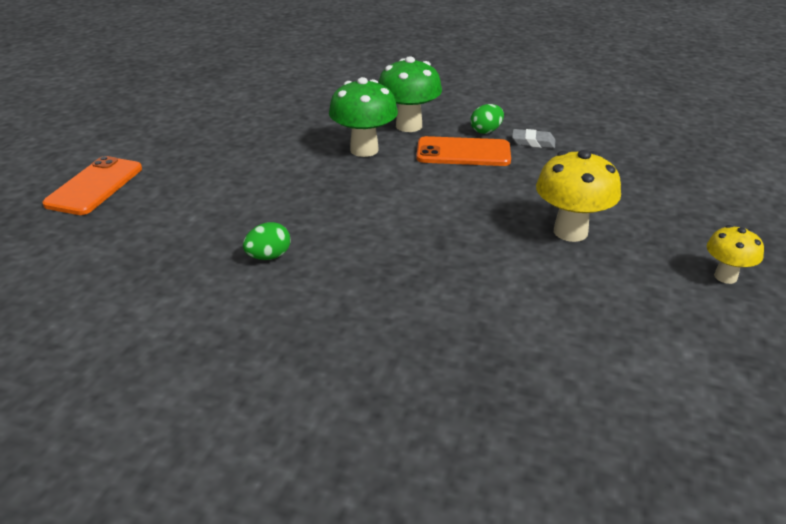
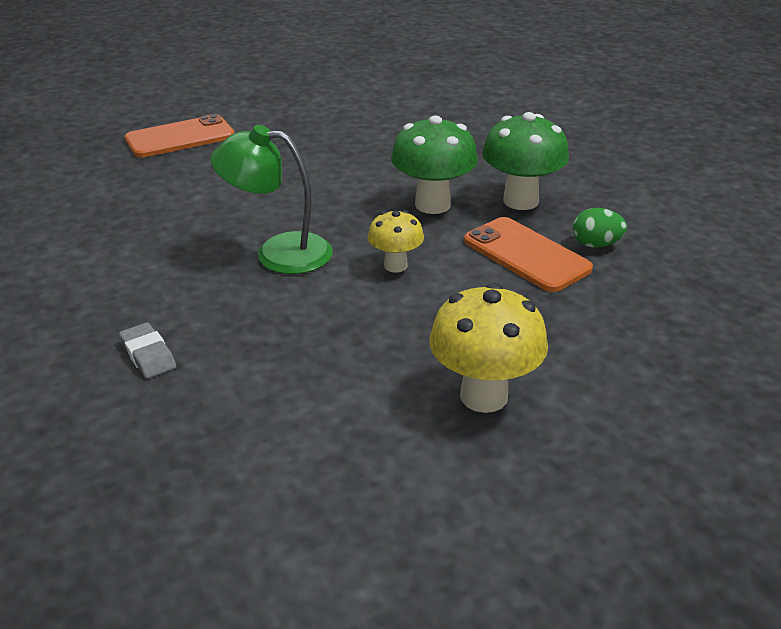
camera: 45 degrees right, 0 degrees up
green egg [243,222,290,260] -> none
grey eraser [512,129,555,148] -> grey eraser moved to [119,322,176,379]
yellow mushroom [707,225,764,284] -> yellow mushroom moved to [368,210,424,273]
none -> green lamp [211,125,333,274]

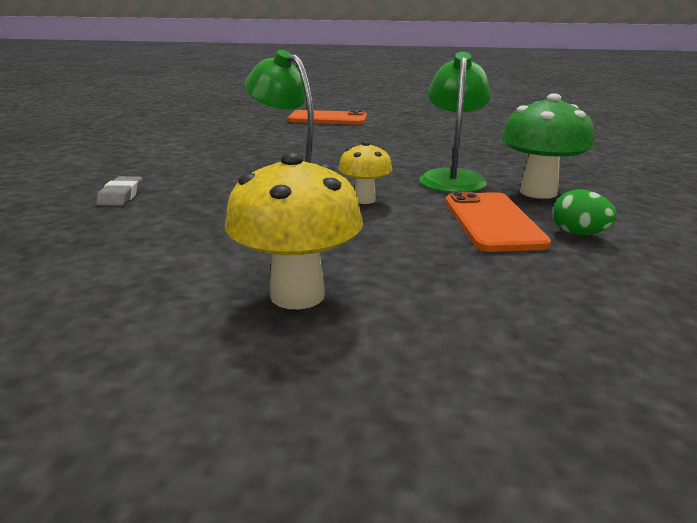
camera: 35 degrees right, 10 degrees down
green mushroom [391,115,478,214] -> green lamp [419,52,491,193]

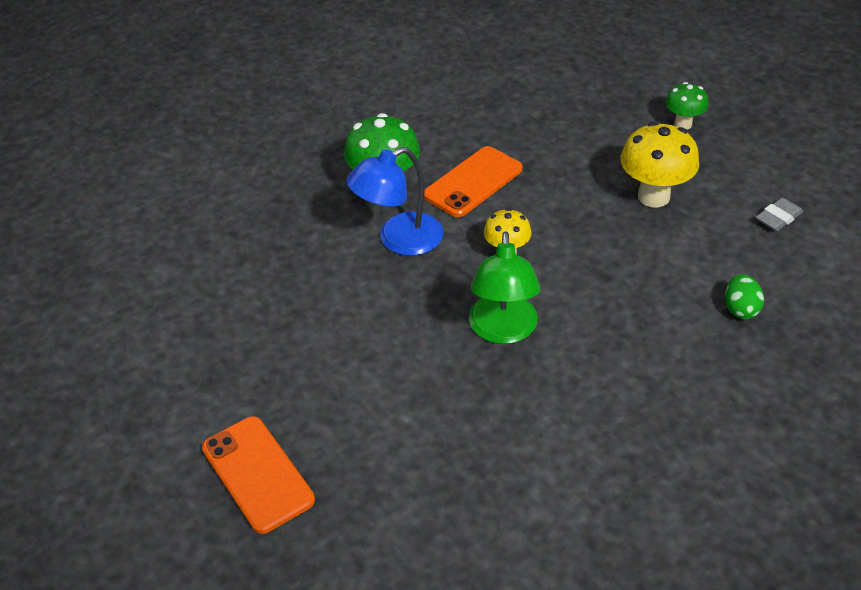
camera: 130 degrees left, 20 degrees up
grey eraser [96,176,143,206] -> grey eraser moved to [756,198,803,231]
green lamp [419,52,491,193] -> blue lamp [346,147,443,256]
green egg [553,189,617,235] -> green egg moved to [725,274,764,319]
none -> green mushroom [665,82,708,130]

